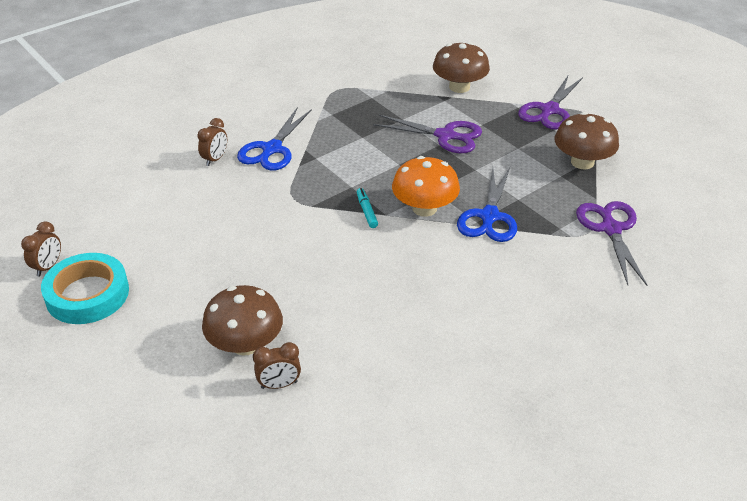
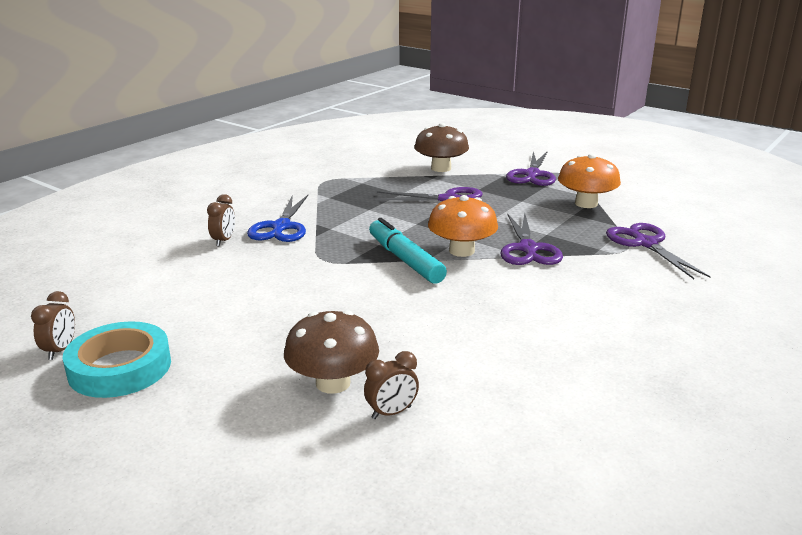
camera: 15 degrees left, 15 degrees down
turquoise marker [357,188,378,228] -> turquoise marker [369,218,447,284], size x2.11
blue scissors [457,167,517,242] -> purple scissors [501,213,563,265]
brown mushroom [555,112,619,169] -> orange mushroom [558,154,621,208]

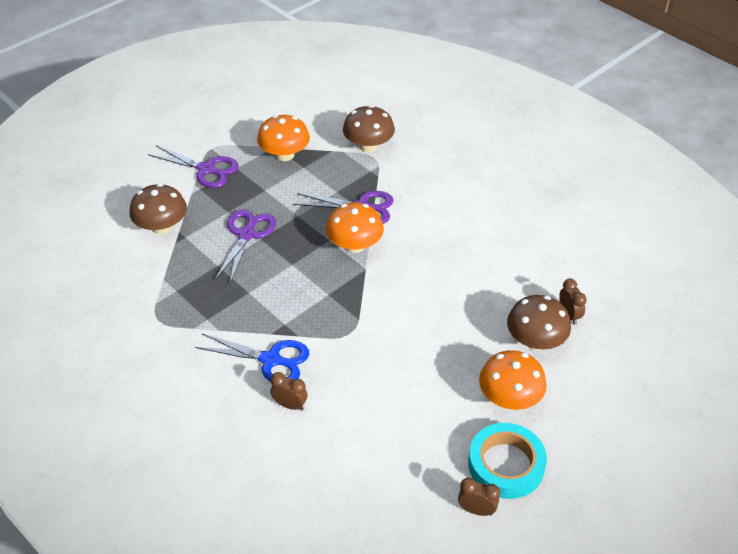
camera: 80 degrees left, 20 degrees up
turquoise marker [369,218,447,284] -> none
purple scissors [606,223,711,279] -> brown mushroom [343,105,395,152]
none -> orange mushroom [479,350,547,410]

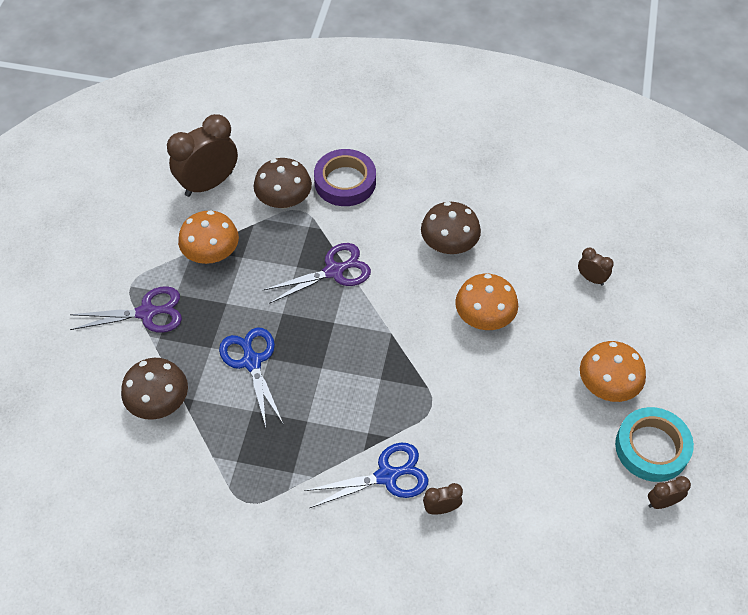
camera: 35 degrees left, 10 degrees up
purple scissors [214,209,276,283] -> blue scissors [219,328,284,427]
orange mushroom [326,202,384,253] -> orange mushroom moved to [455,274,518,330]
brown mushroom [507,295,571,350] -> brown mushroom moved to [421,202,481,254]
none -> brown clock [167,114,238,197]
none -> purple tape [314,149,376,206]

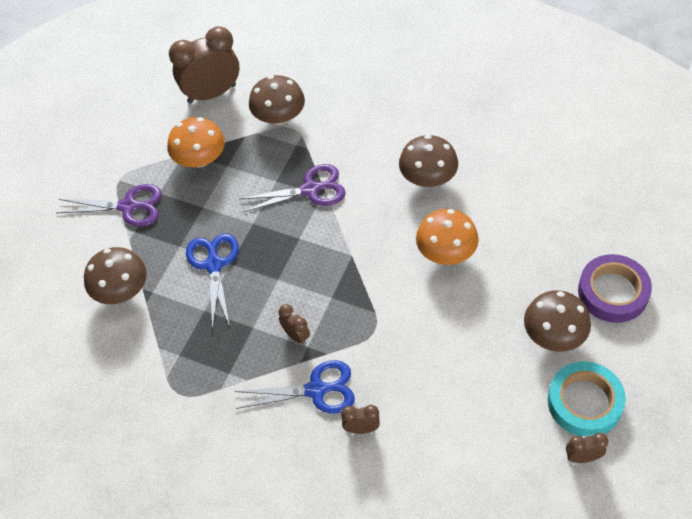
camera: 15 degrees right, 0 degrees up
purple tape [314,149,376,206] -> purple tape moved to [578,254,652,323]
brown clock [578,247,614,286] -> brown clock moved to [279,304,310,345]
orange mushroom [580,341,646,402] -> brown mushroom [524,290,591,352]

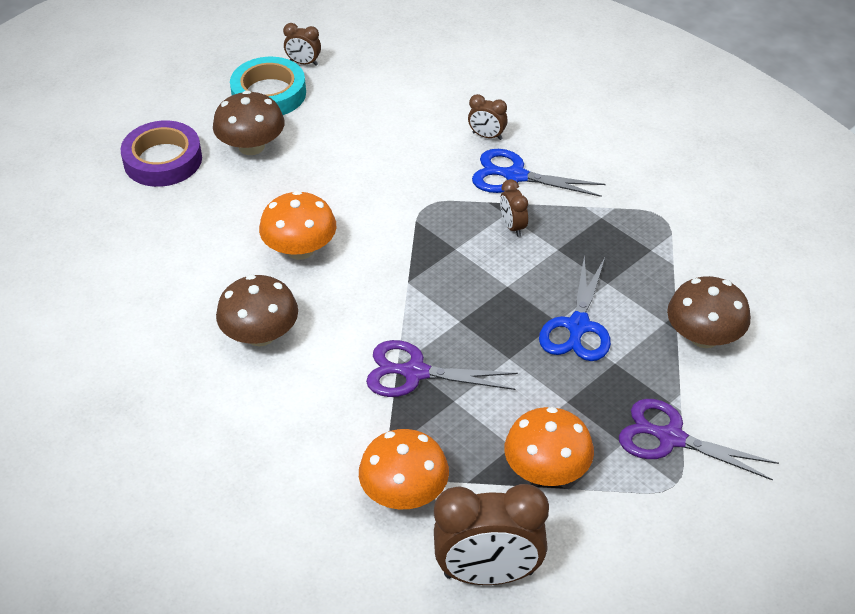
camera: 160 degrees left, 10 degrees down
brown mushroom [249,75,305,125] -> orange mushroom [359,429,449,509]

